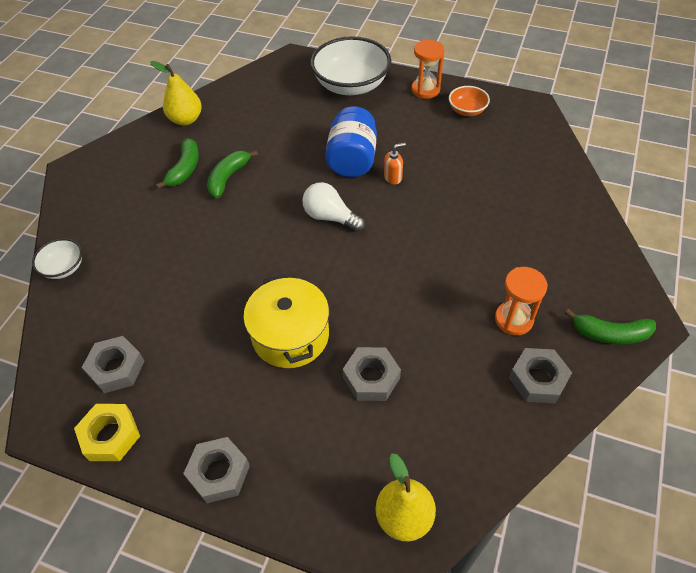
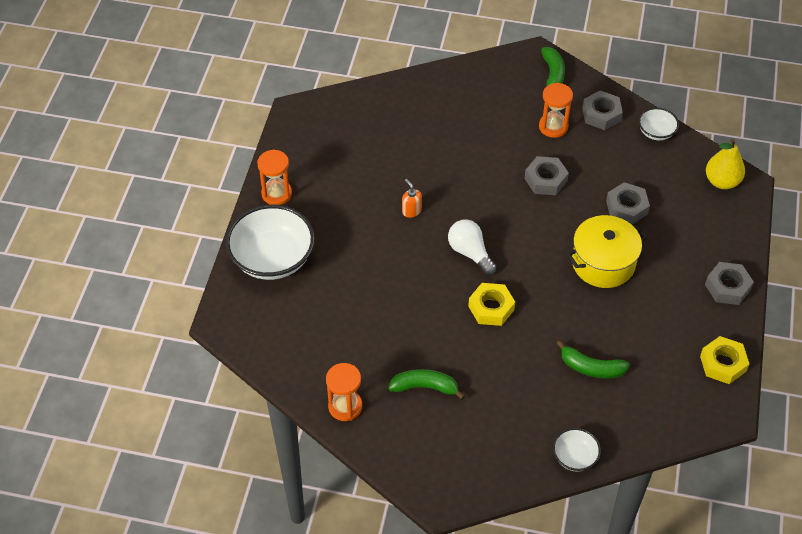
camera: 100 degrees left, 0 degrees up
grey nut [82,336,145,393] -> grey nut moved to [524,156,569,195]
yellow pear [150,61,202,125] -> orange hourglass [326,363,362,421]
green banana [207,150,258,198] -> green banana moved to [556,340,630,378]
white light bulb [302,182,365,232] -> white light bulb turned 120 degrees clockwise [448,220,496,275]
blue jar [325,106,377,177] -> none
orange bowl [449,86,490,116] -> none
none -> yellow nut [468,283,515,326]
none -> white bowl [638,108,679,140]

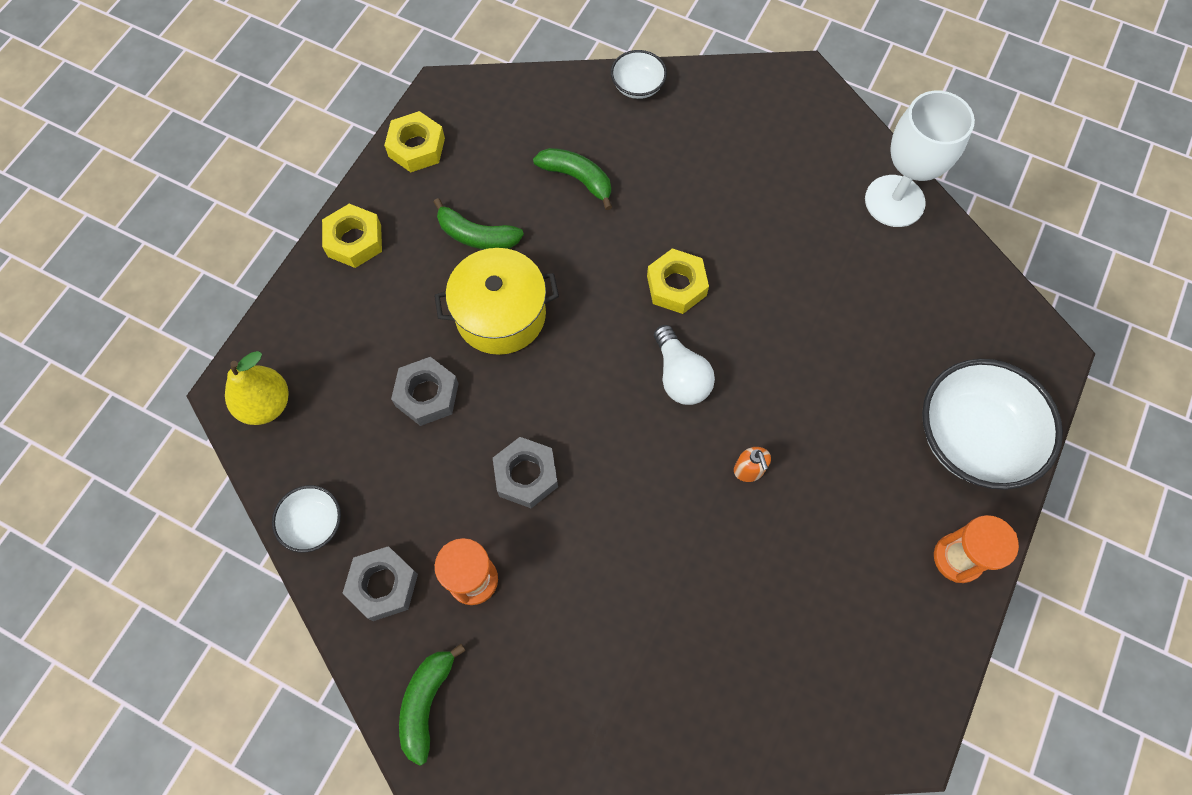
camera: 165 degrees left, 15 degrees up
orange hourglass [326,363,362,421] -> white goblet [865,91,975,227]
green banana [388,369,465,400] -> green banana moved to [433,198,524,249]
grey nut [705,262,754,305] -> yellow nut [322,204,382,268]

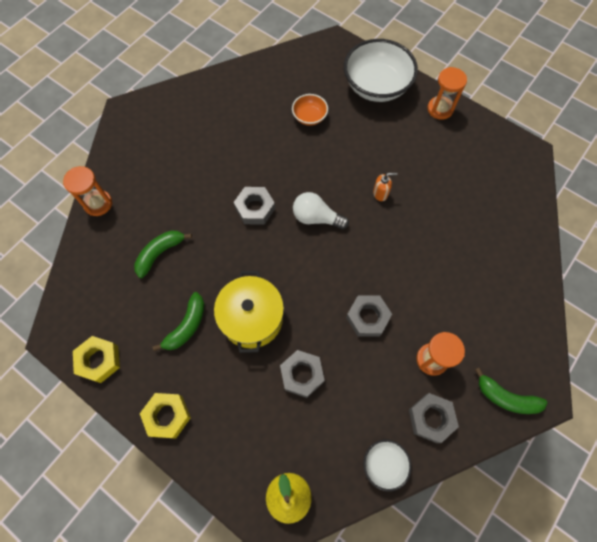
camera: 80 degrees left, 0 degrees up
white bowl [611,50,667,99] -> orange hourglass [63,166,112,216]
yellow nut [647,248,709,314] -> grey nut [234,187,275,224]
white light bulb [654,325,715,405] -> white light bulb turned 150 degrees counterclockwise [293,192,349,229]
white goblet [865,91,975,227] -> none
none -> orange bowl [292,94,328,126]

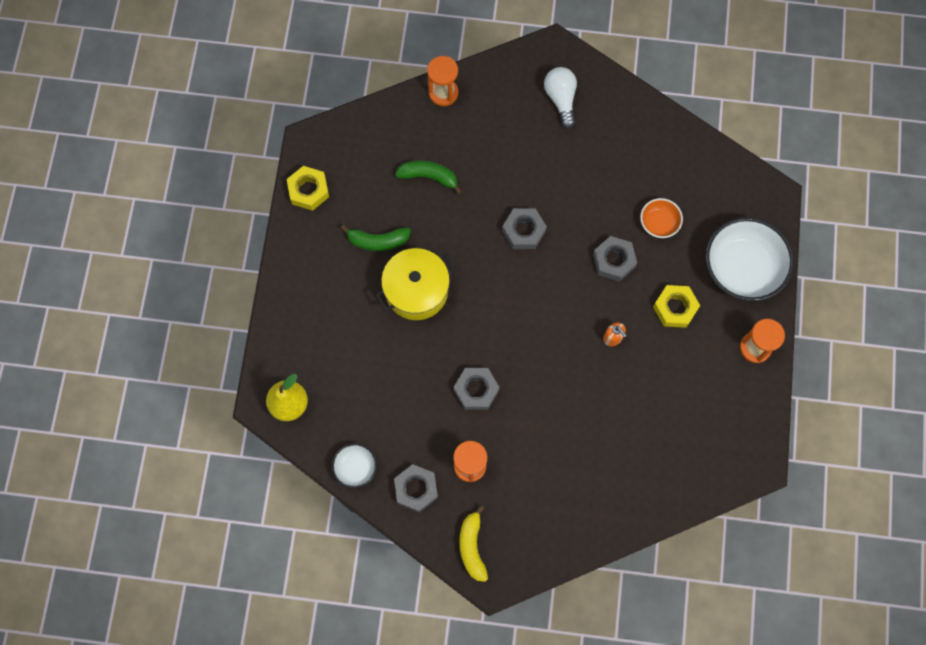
camera: 60 degrees right, 5 degrees up
yellow nut [140,393,191,438] -> yellow nut moved to [653,285,700,328]
grey nut [280,350,325,398] -> grey nut moved to [593,236,637,282]
white light bulb [293,192,349,229] -> white light bulb moved to [544,67,577,128]
green banana [475,367,547,414] -> yellow banana [459,505,488,582]

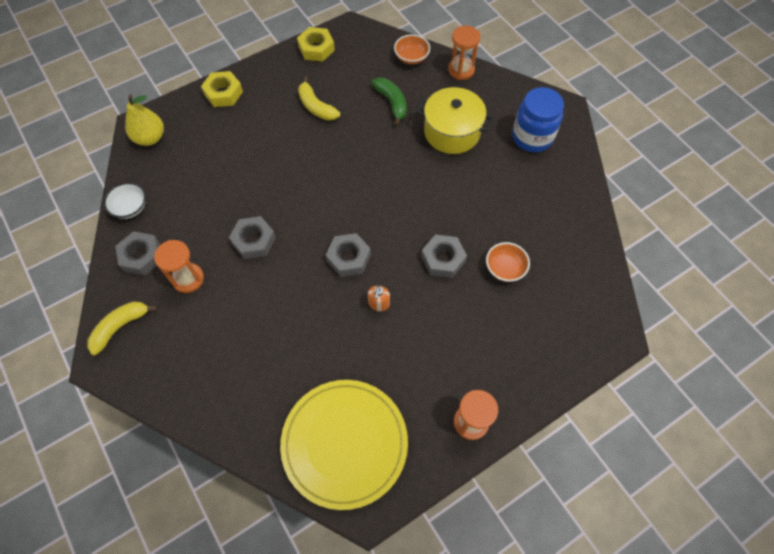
camera: 50 degrees right, 10 degrees down
green banana [340,225,411,251] -> yellow banana [298,77,340,121]
yellow pot [375,248,456,320] -> yellow pot moved to [416,87,494,154]
grey nut [502,208,547,249] -> grey nut moved to [326,233,371,277]
white light bulb [544,67,577,128] -> blue jar [512,87,564,152]
yellow nut [653,285,700,328] -> yellow nut moved to [201,71,243,107]
white bowl [705,217,794,301] -> none
none -> yellow plate [280,380,408,510]
none -> orange bowl [394,34,430,64]

